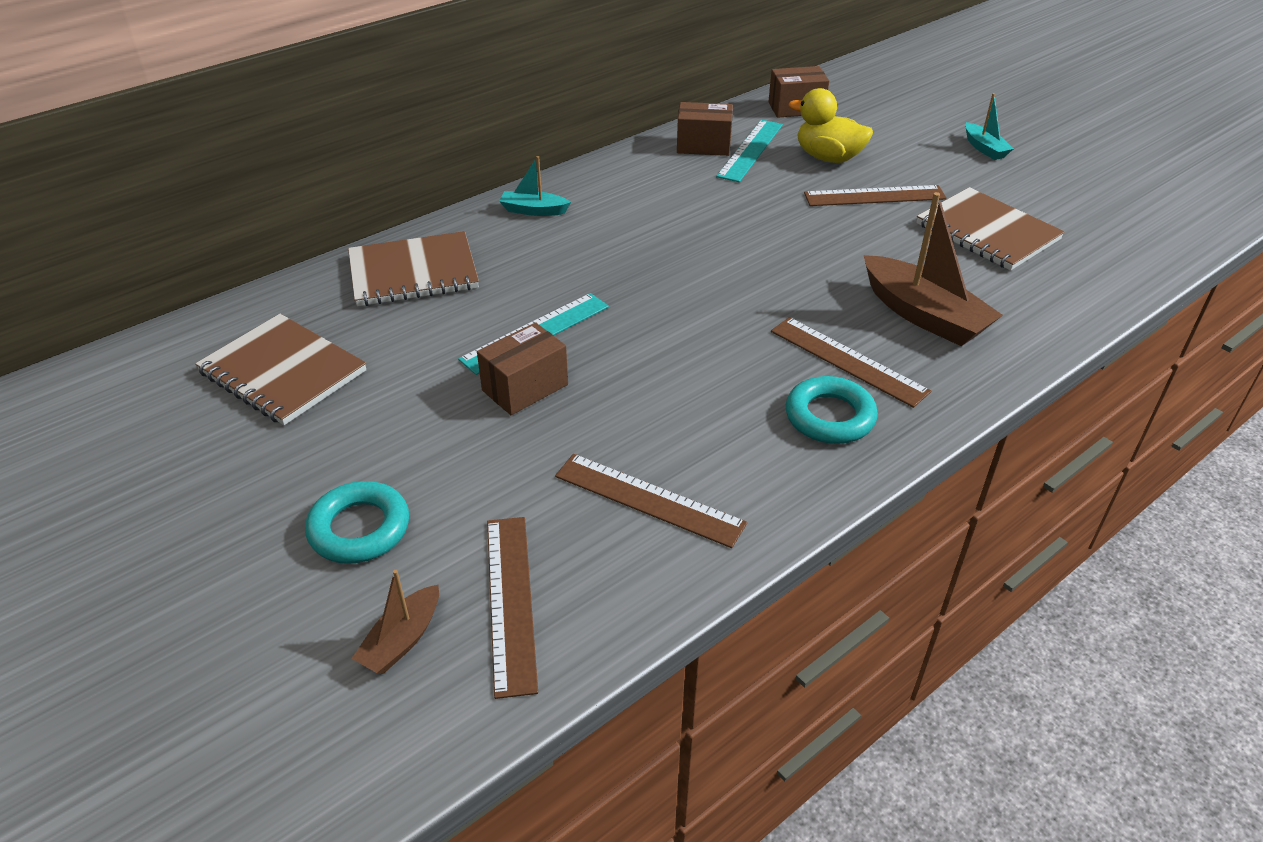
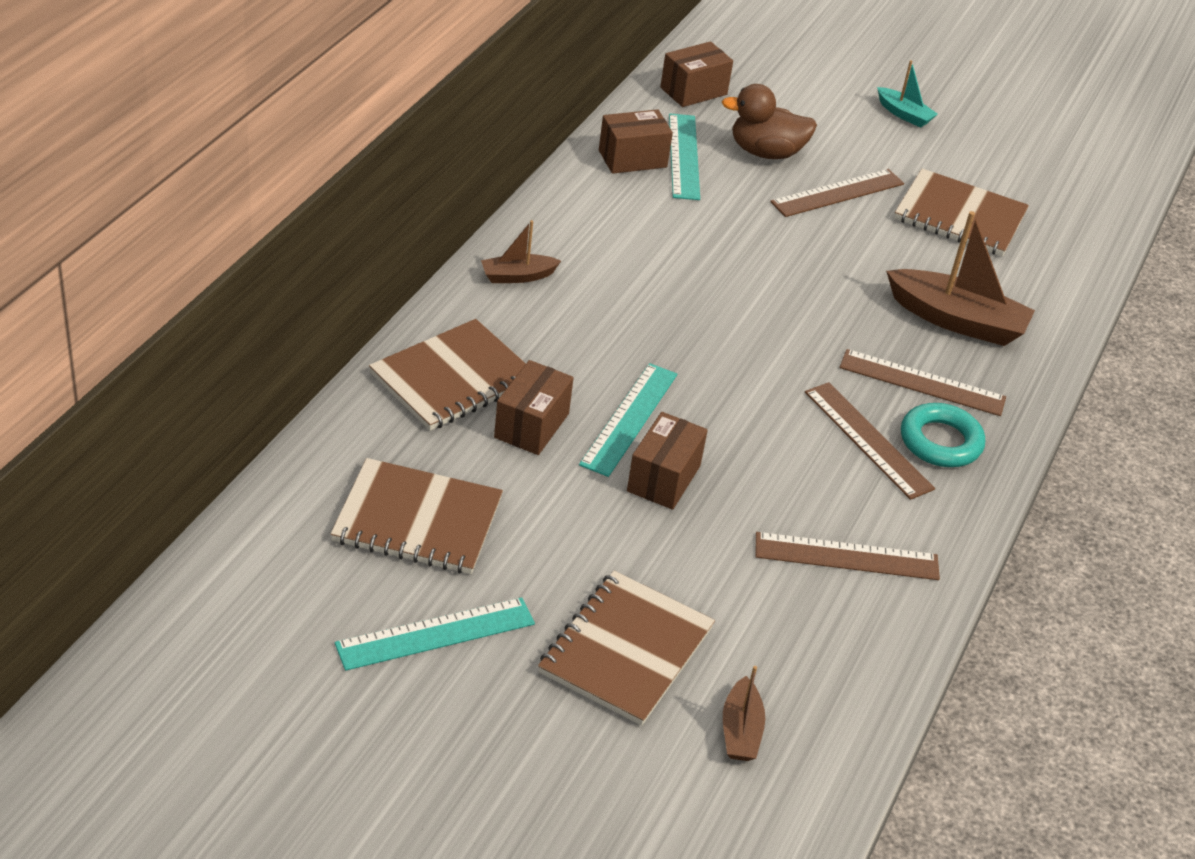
camera: 30 degrees left, 0 degrees up
turquoise ring [305,481,409,564] -> brown notebook [538,571,715,726]
brown ruler [487,517,538,699] -> brown ruler moved to [805,382,935,500]
turquoise boat [499,156,571,216] -> brown boat [481,220,561,283]
yellow duck [789,88,873,163] -> brown duck [722,84,817,159]
none -> turquoise ruler [335,597,535,671]
none -> brown box [494,360,574,455]

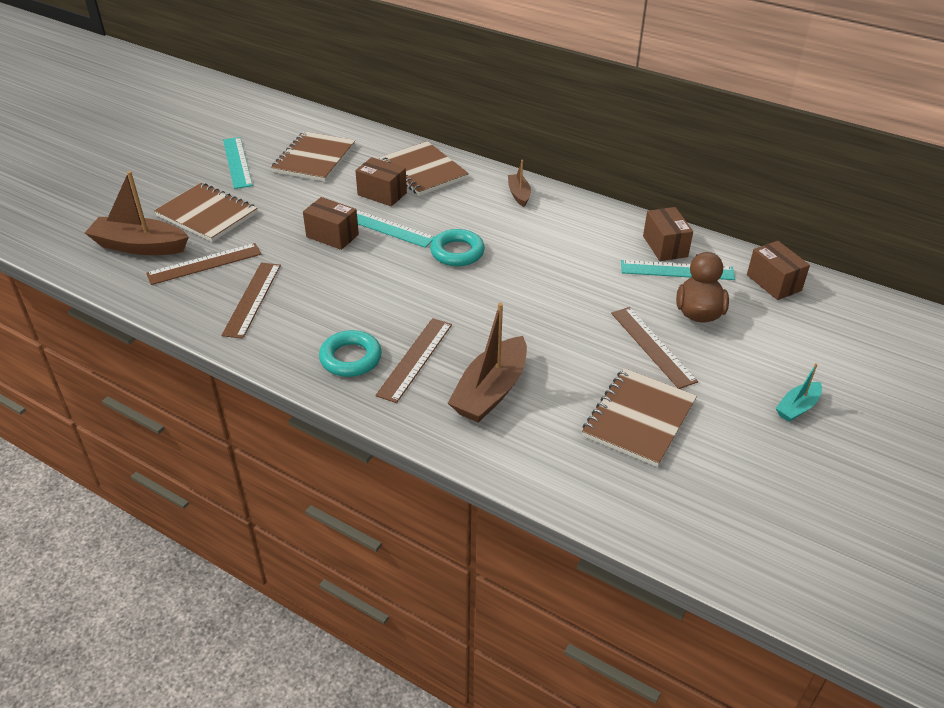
camera: 100 degrees right, 0 degrees up
brown boat [723,666,765,761] -> brown boat [85,171,189,255], size x1.89
brown ruler [805,382,935,500] -> brown ruler moved to [146,243,262,285]
none -> turquoise ring [430,229,485,266]

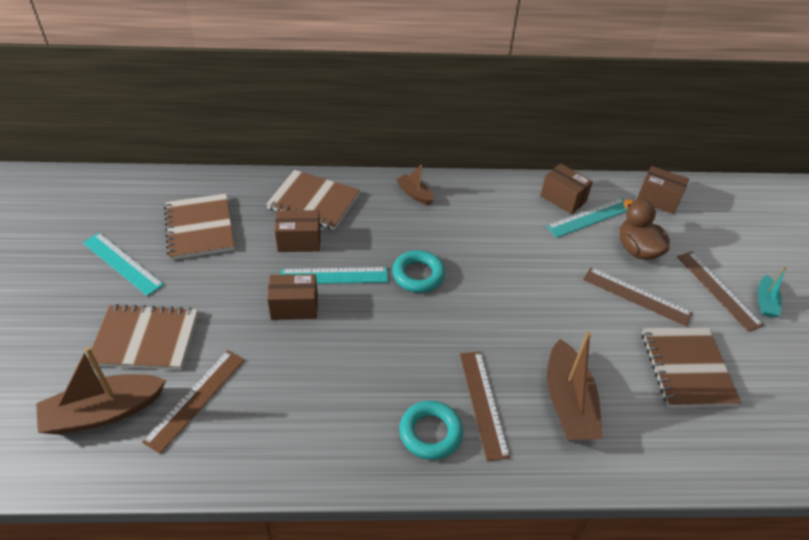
camera: 35 degrees left, 5 degrees up
brown ruler [221,263,281,339] -> brown ruler moved to [677,251,764,332]

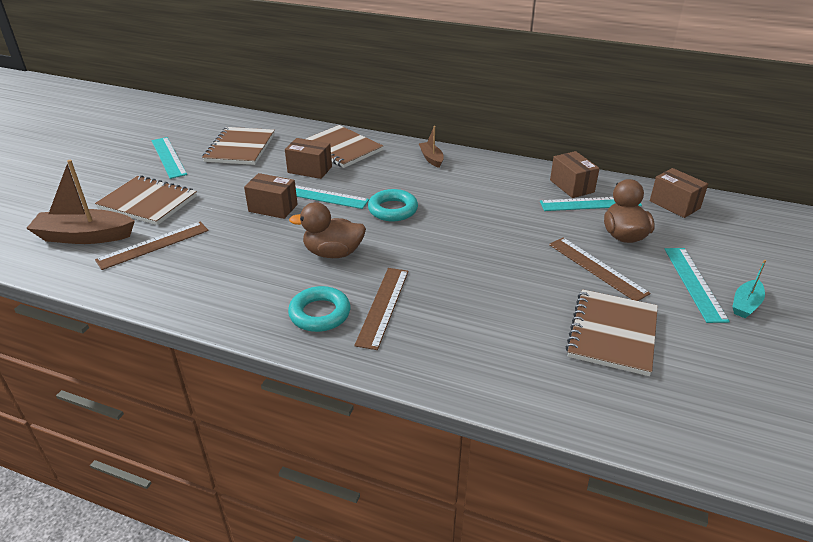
camera: 25 degrees right, 10 degrees down
brown boat [547,332,603,440] -> none
brown ruler [677,251,764,332] -> turquoise ruler [665,248,730,323]
none -> brown duck [289,202,366,258]

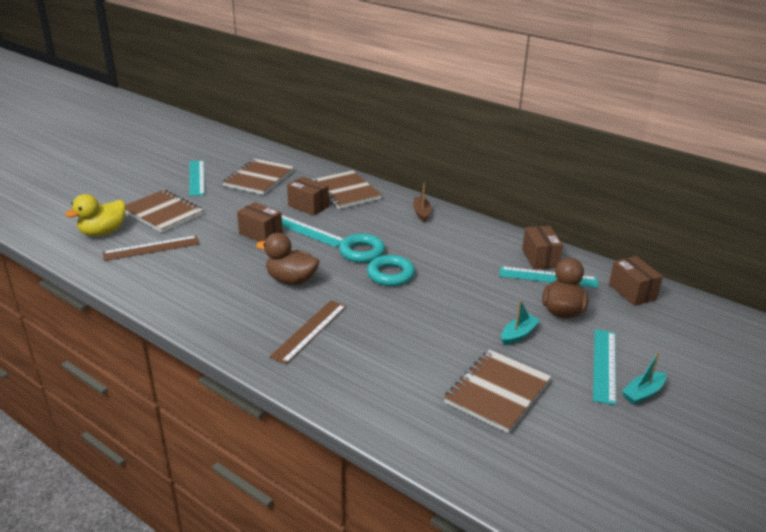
camera: 15 degrees right, 5 degrees down
brown boat [26,160,135,244] -> yellow duck [65,194,126,236]
turquoise ring [288,286,350,332] -> turquoise ring moved to [367,255,415,286]
brown ruler [549,238,651,301] -> turquoise boat [501,300,540,345]

